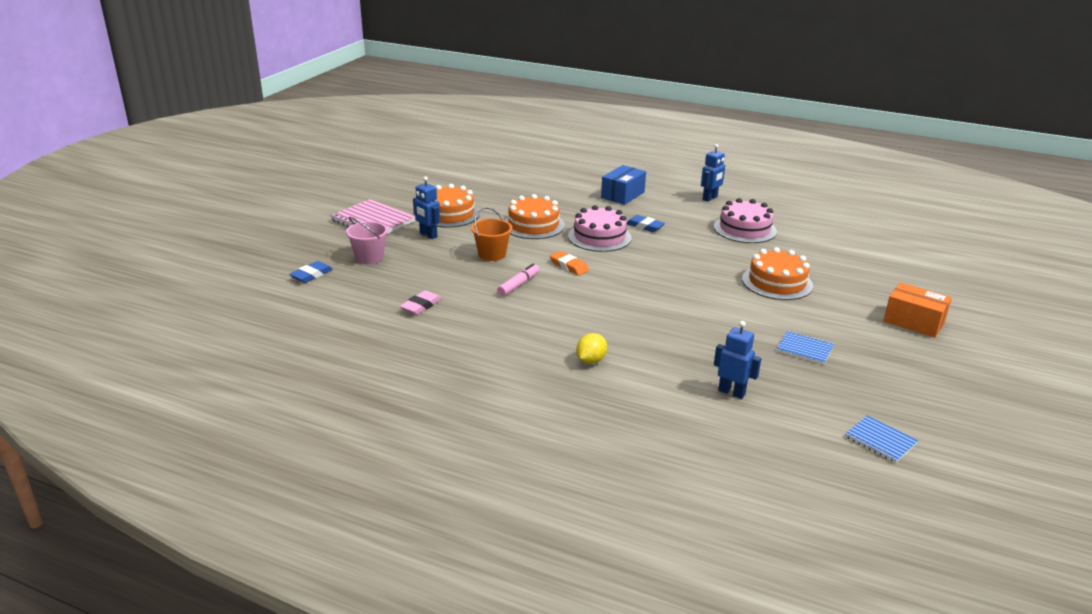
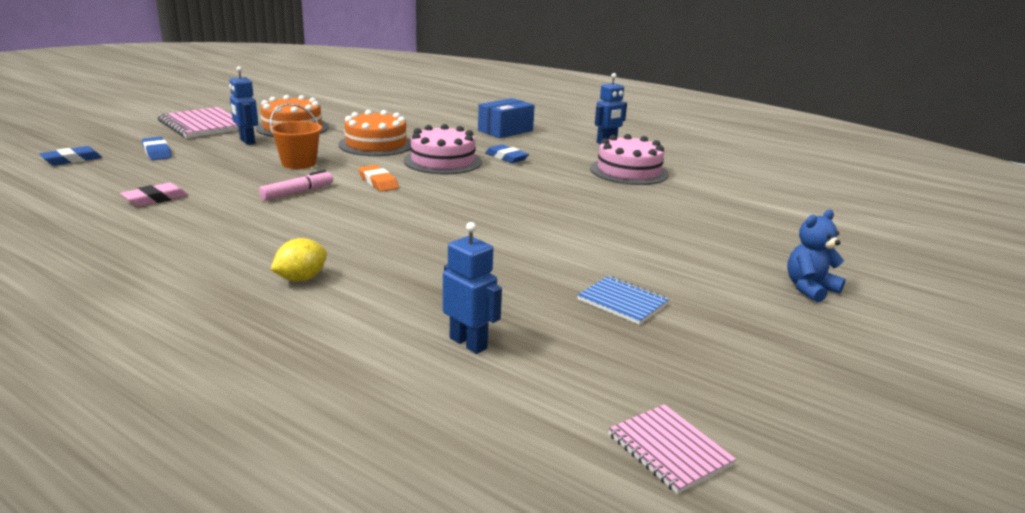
camera: 10 degrees right, 5 degrees down
pink bucket [346,217,388,264] -> blue eraser [142,137,172,160]
orange cake [742,247,813,300] -> none
blue notebook [845,415,918,463] -> pink notebook [608,404,736,494]
orange box [883,282,952,338] -> blue teddy bear [787,210,846,302]

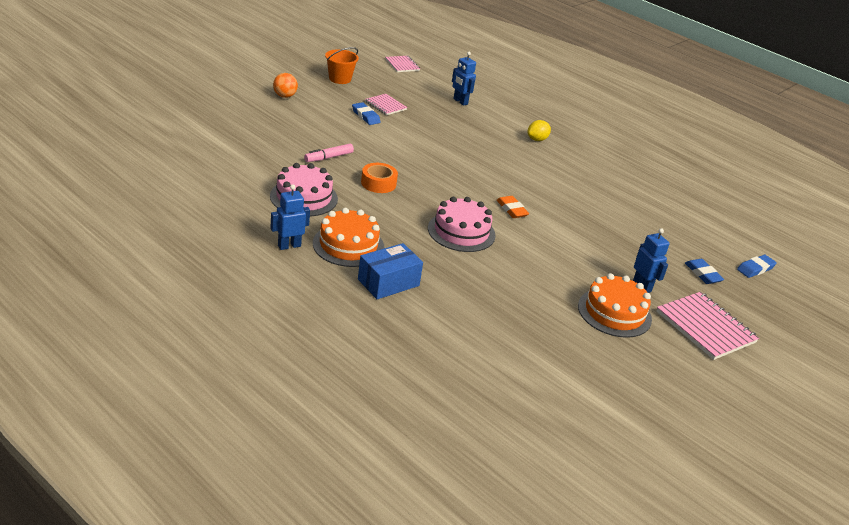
camera: 175 degrees left, 10 degrees up
pink eraser [120,183,188,206] -> none
pink marker [259,170,333,200] -> pink marker moved to [304,144,354,162]
orange bucket [270,103,322,169] -> orange bucket moved to [325,47,359,84]
orange cake [338,110,411,156] -> orange cake moved to [313,208,384,267]
blue eraser [485,144,529,163] -> blue eraser moved to [352,102,381,125]
blue notebook [577,276,669,325] -> pink notebook [365,94,408,115]
blue teddy bear [787,210,846,302] -> orange ball [273,73,298,98]
none -> orange tape [361,163,398,193]

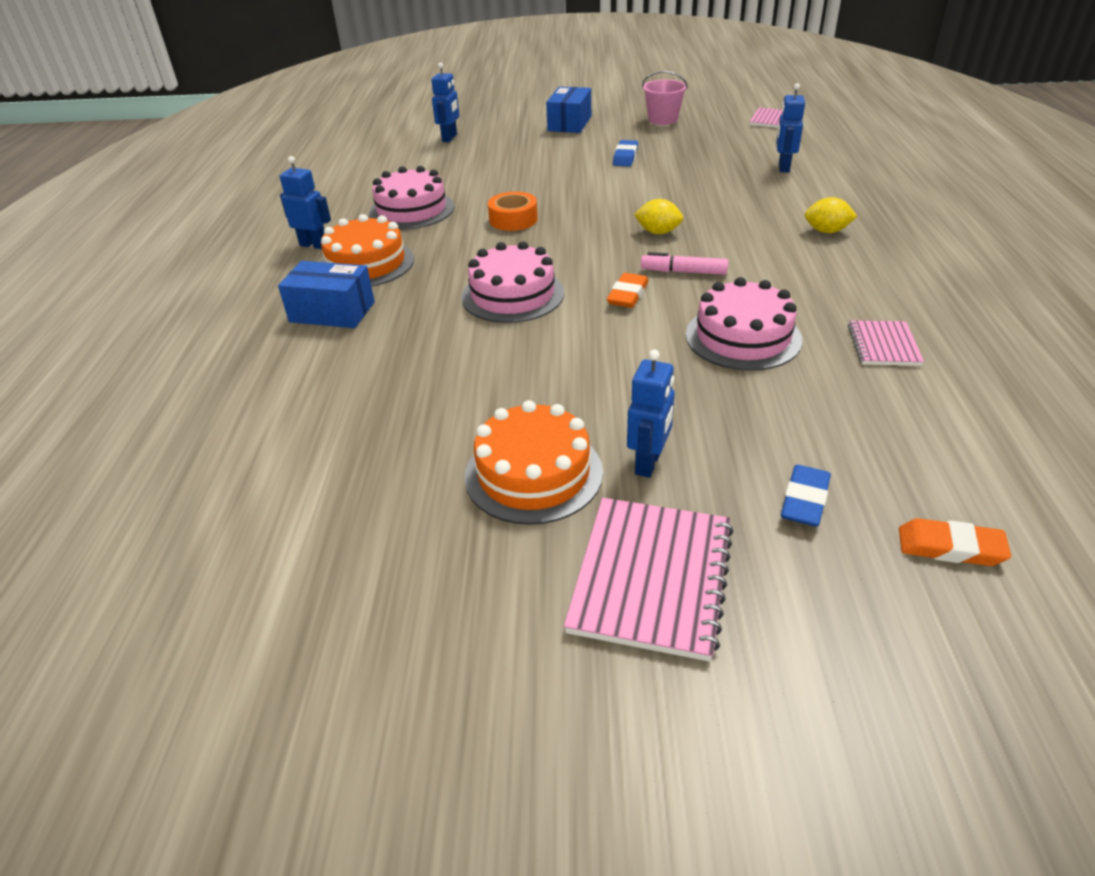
camera: 55 degrees right, 5 degrees up
orange ball [273,73,298,98] -> blue box [546,87,591,133]
pink marker [304,144,354,162] -> pink marker moved to [641,252,728,275]
orange bucket [325,47,359,84] -> pink bucket [642,71,688,125]
pink notebook [365,94,408,115] -> pink notebook moved to [848,320,924,366]
blue eraser [737,255,777,278] -> orange eraser [899,518,1011,566]
none -> blue robot [431,63,460,142]
none -> yellow lemon [634,199,683,234]
none -> pink cake [686,277,802,371]

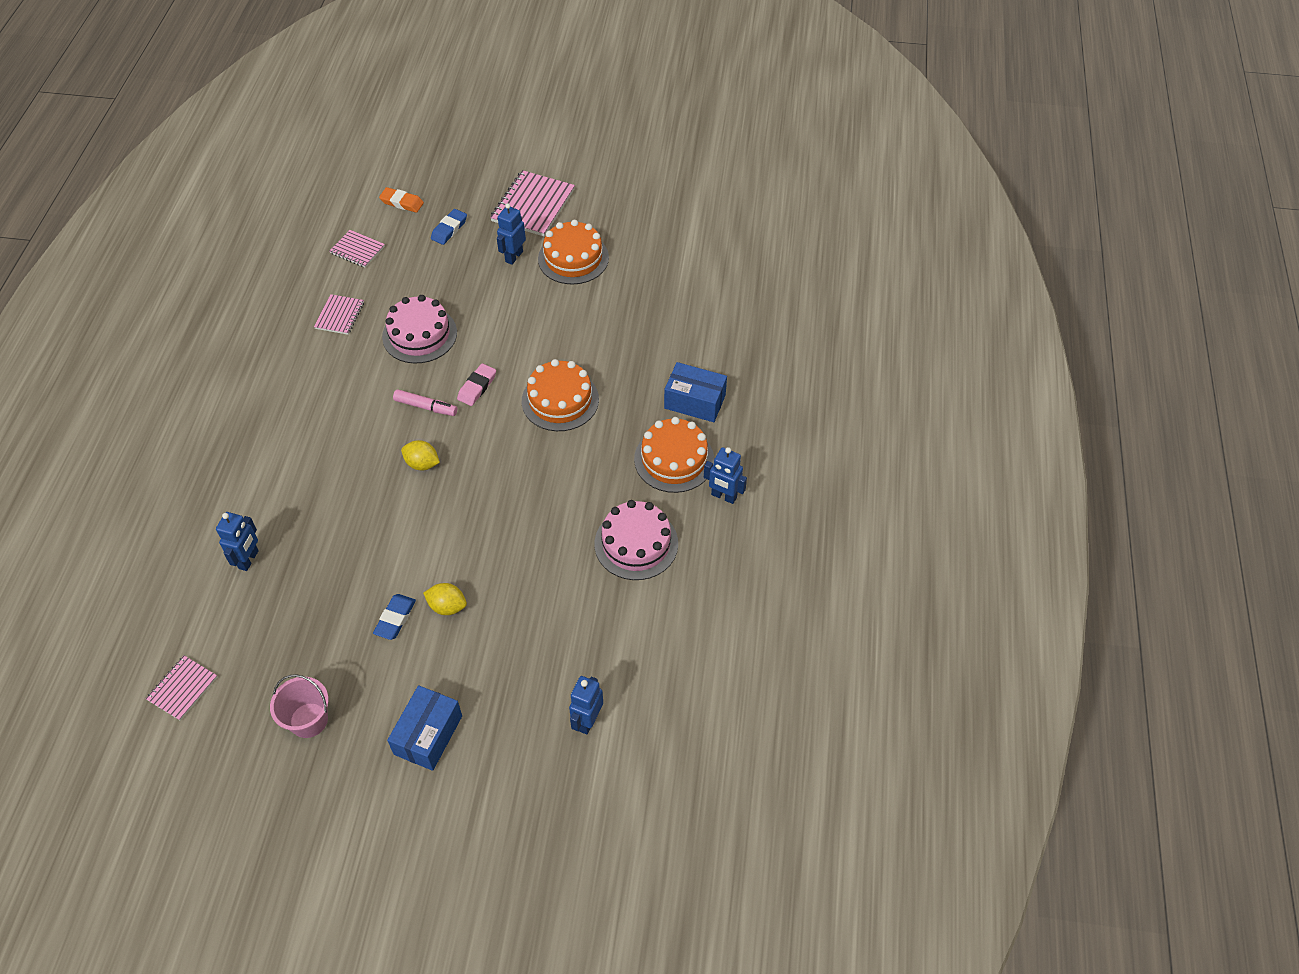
camera: 175 degrees left, 15 degrees up
pink cake [461,241,564,323] -> orange cake [522,359,599,431]
orange tape [488,192,538,231] -> none
orange eraser [607,273,649,308] -> pink eraser [457,363,496,406]
yellow lemon [805,197,857,233] -> yellow lemon moved to [423,583,467,615]
none -> pink notebook [330,230,385,268]

